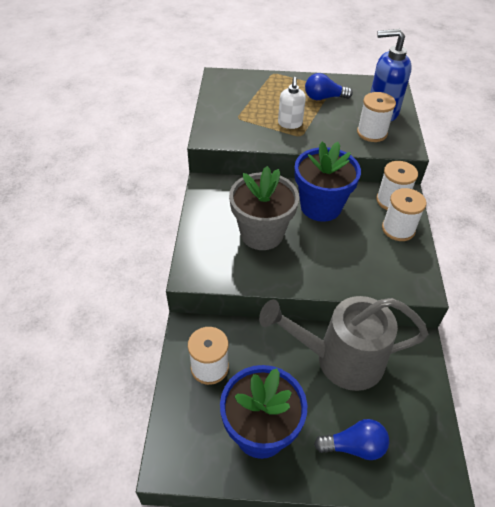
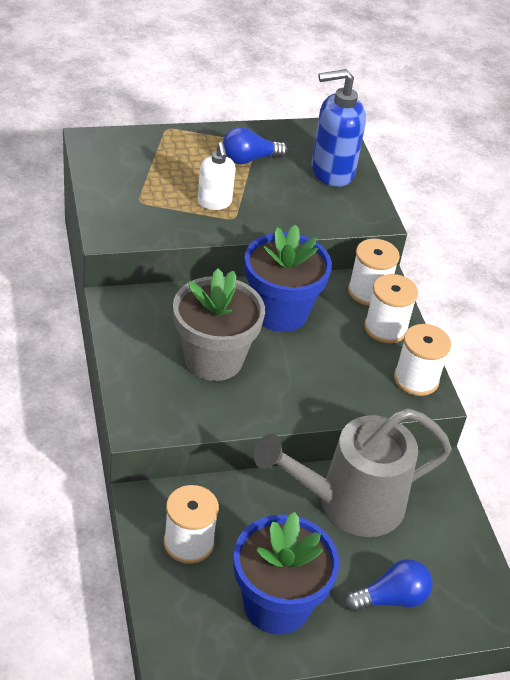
camera: 20 degrees left, 5 degrees down
white spool [357,92,396,142] -> white spool moved to [394,324,451,396]

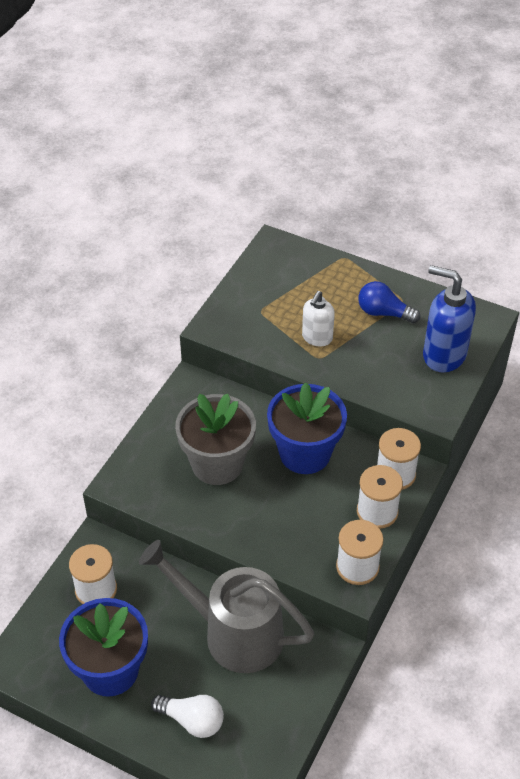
camera: 45 degrees right, 5 degrees up
blue light bulb [345,559,433,612] -> white light bulb [151,695,224,738]

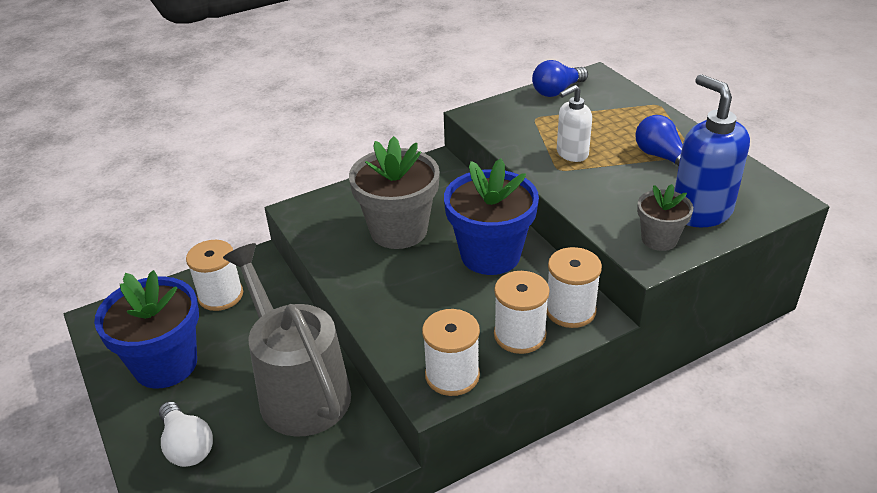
camera: 35 degrees right, 10 degrees down
none -> blue light bulb [532,60,588,97]
none -> grey flower pot [637,184,693,251]

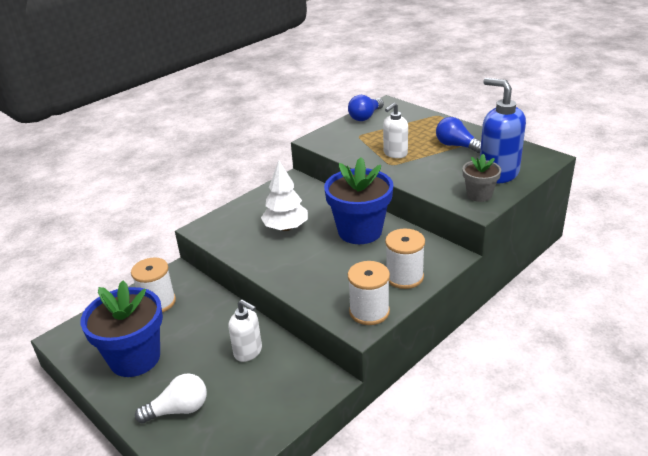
camera: 15 degrees left, 5 degrees down
white light bulb [159,402,213,467] -> white light bulb turned 60 degrees counterclockwise [135,373,207,423]
grey watering can [223,243,351,437] -> white soap dispenser [228,300,262,362]
grey flower pot [349,136,440,249] -> white tree [261,160,308,231]
white spool [547,247,602,328] -> none

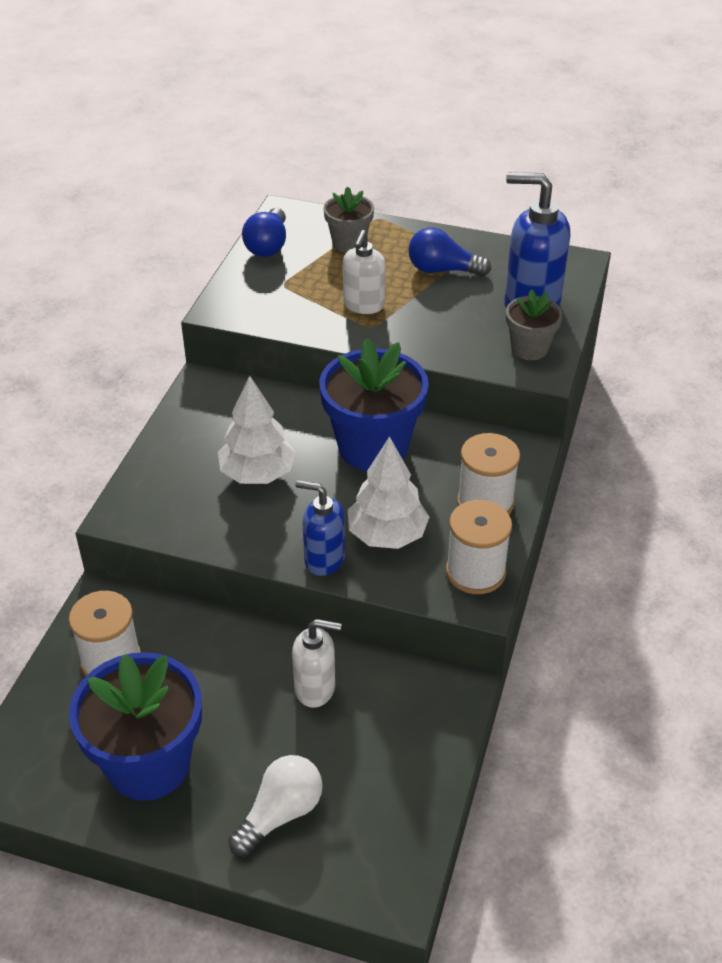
camera: 30 degrees left, 10 degrees up
none -> blue soap dispenser [295,480,345,576]
none -> grey flower pot [323,187,374,252]
none -> white tree [348,436,429,549]

